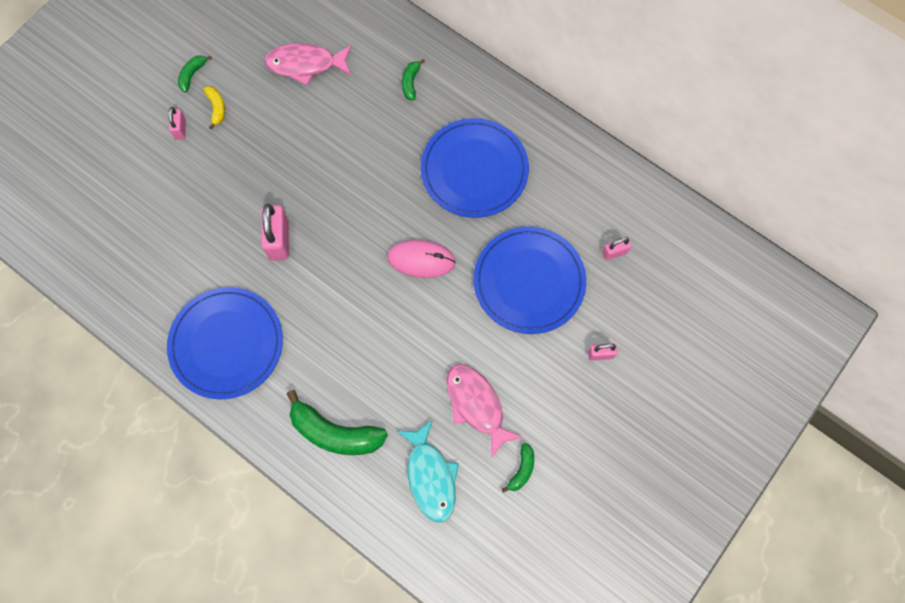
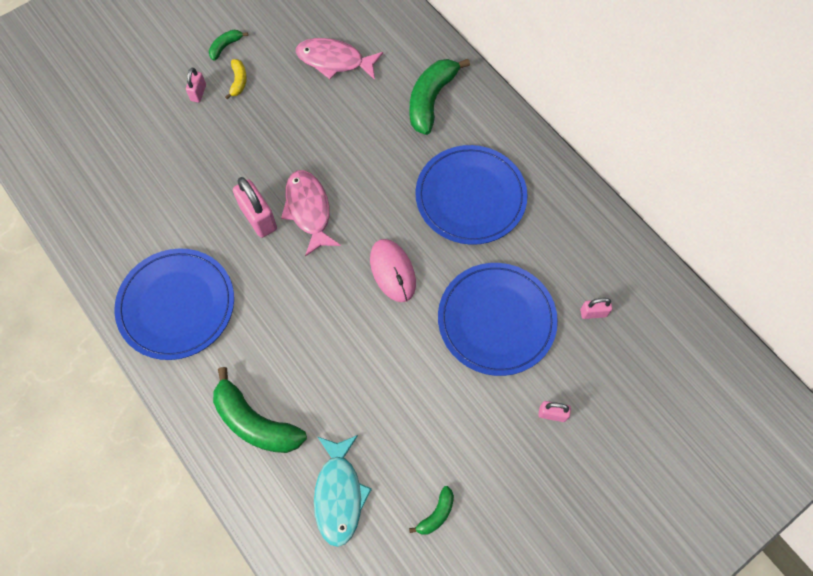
camera: 15 degrees right, 5 degrees down
pink padlock [261,203,289,261] -> pink padlock turned 45 degrees counterclockwise [233,177,277,238]
pink mouse [387,240,456,278] -> pink mouse turned 45 degrees clockwise [370,239,416,302]
green banana [402,59,425,101] -> green banana [410,59,470,135], size x2.05
pink fish [446,364,523,459] -> pink fish moved to [281,170,341,257]

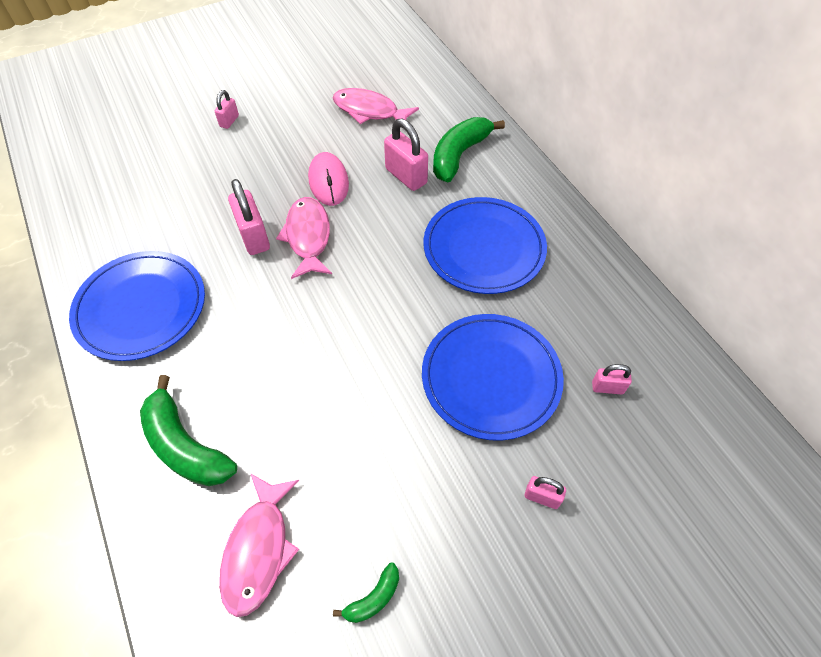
camera: 10 degrees right, 10 degrees down
green banana [209,30,248,61] -> none
yellow banana [225,59,247,99] -> none
turquoise fish [314,435,372,547] -> pink fish [219,473,299,617]
pink mouse [370,239,416,302] -> pink mouse moved to [308,152,349,206]
none -> pink padlock [384,119,428,191]

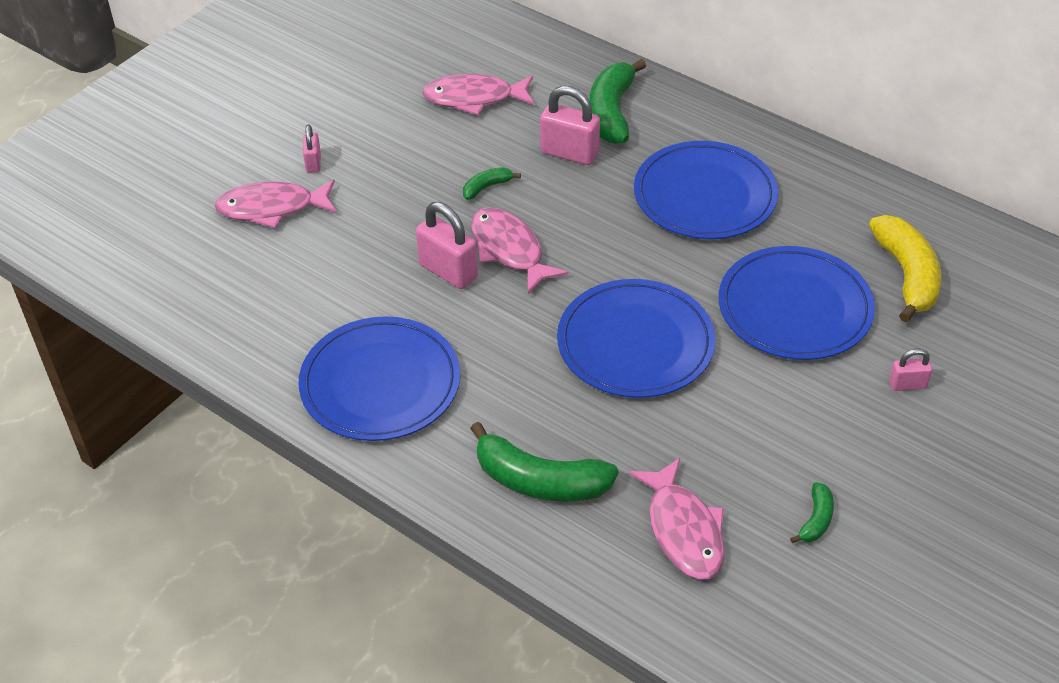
camera: 25 degrees left, 10 degrees down
pink mouse [308,152,349,206] -> green banana [463,167,521,200]
pink padlock [592,364,632,394] -> yellow banana [869,215,941,322]
none -> pink fish [214,180,336,228]
none -> blue plate [557,279,716,398]

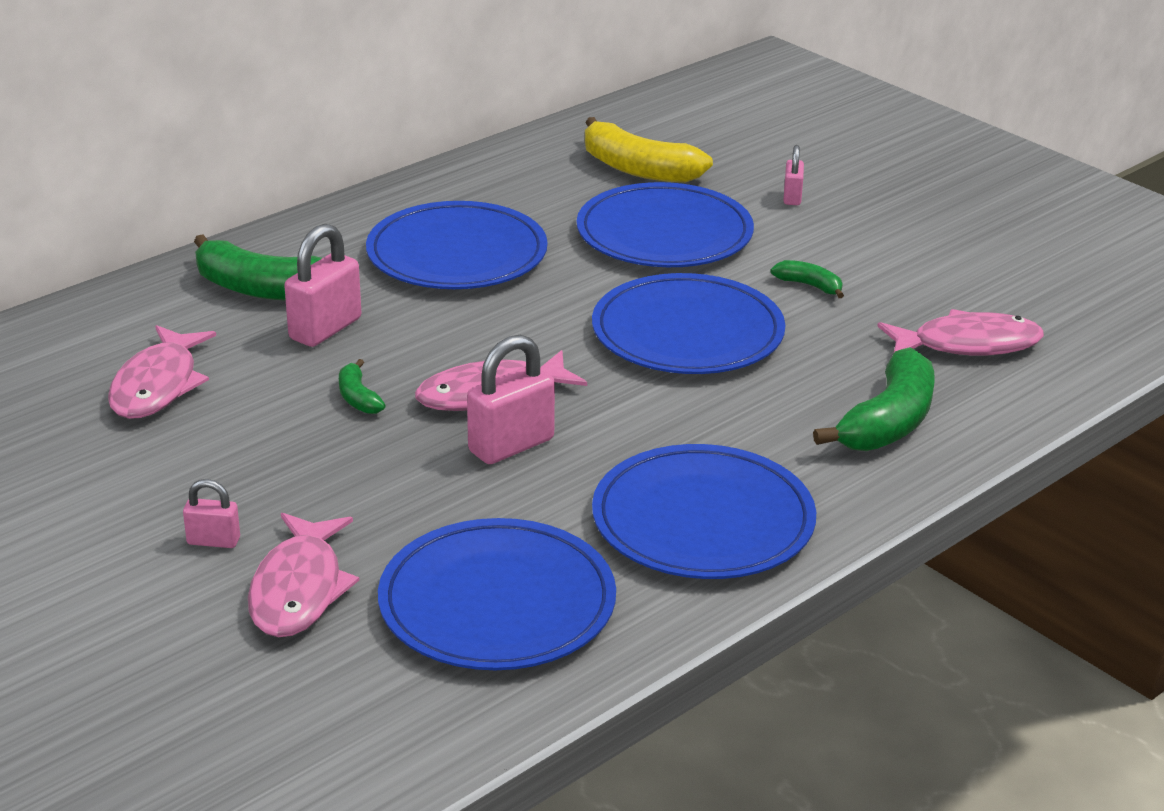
camera: 80 degrees left, 15 degrees down
green banana [790,482,834,543] -> green banana moved to [771,260,844,298]
yellow banana [869,215,941,322] -> yellow banana turned 150 degrees counterclockwise [585,117,713,183]
none -> blue plate [378,518,616,670]

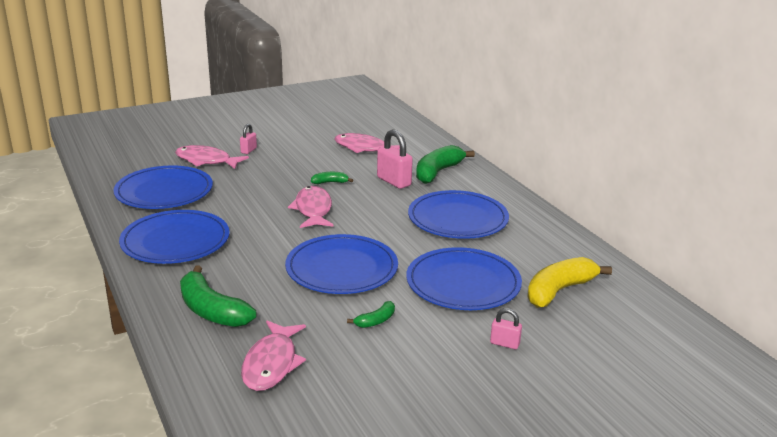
camera: 105 degrees right, 5 degrees down
pink padlock [467,335,555,464] -> none

